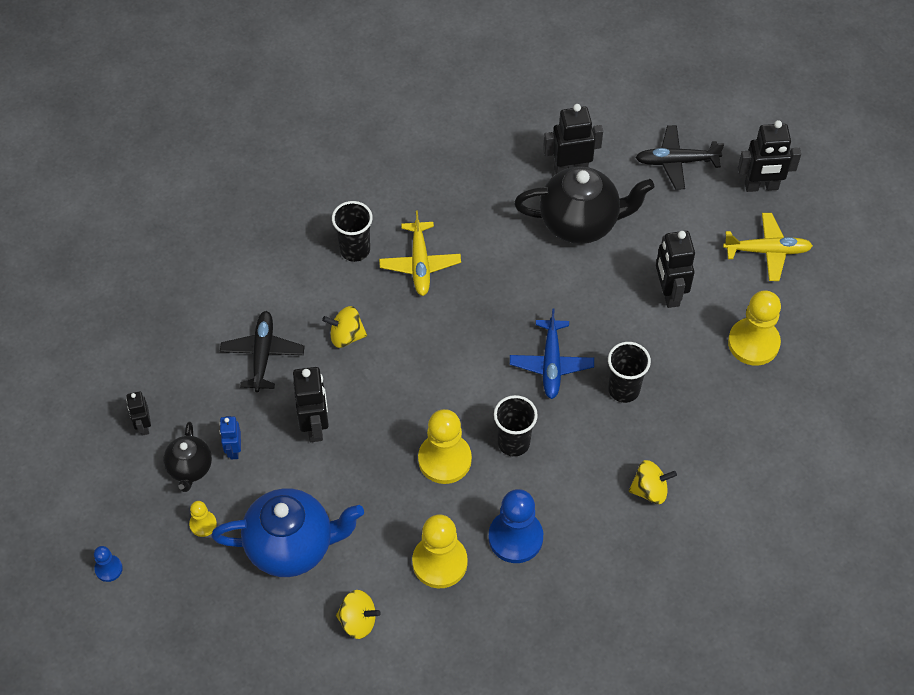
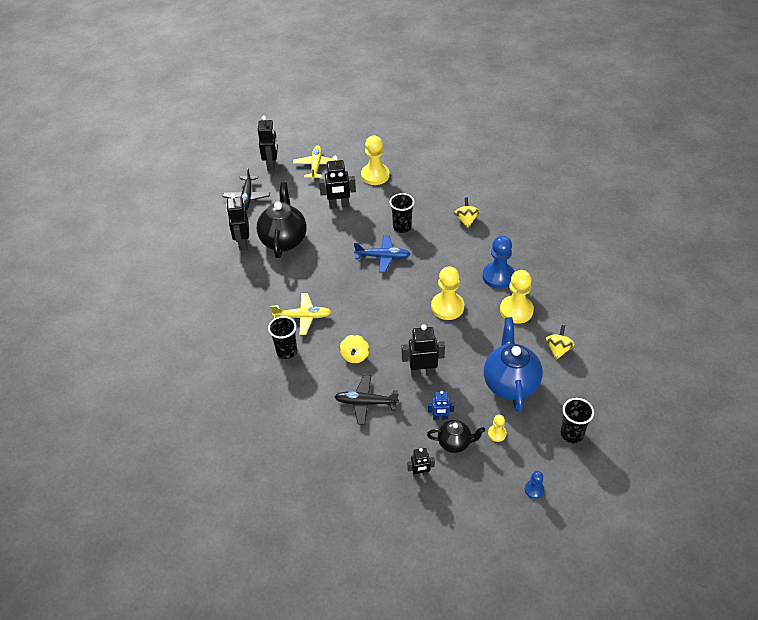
camera: 85 degrees left, 10 degrees down
black cup [494,395,538,457] -> black cup moved to [561,398,594,443]

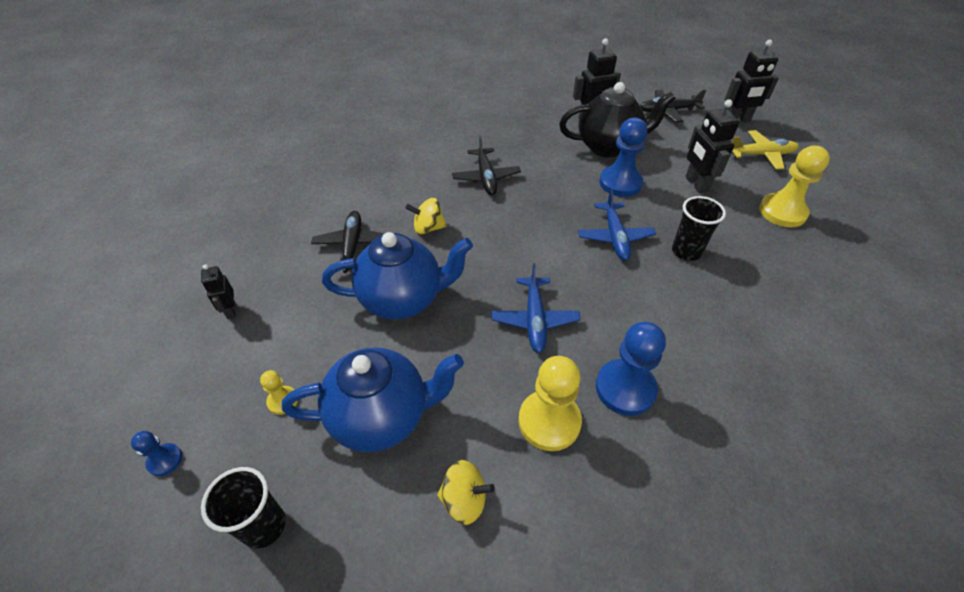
camera: 80 degrees right, 0 degrees up
black cup [268,316,297,359] -> none
yellow plane [271,293,331,335] -> black plane [452,136,521,195]
black robot [402,324,445,377] -> blue teapot [322,232,473,320]
black teapot [427,420,485,453] -> none
blue robot [428,391,454,420] -> none
yellow pawn [431,266,464,320] -> blue plane [492,263,581,353]
yellow spinning top [454,197,480,228] -> none
none -> blue pawn [599,118,647,197]

